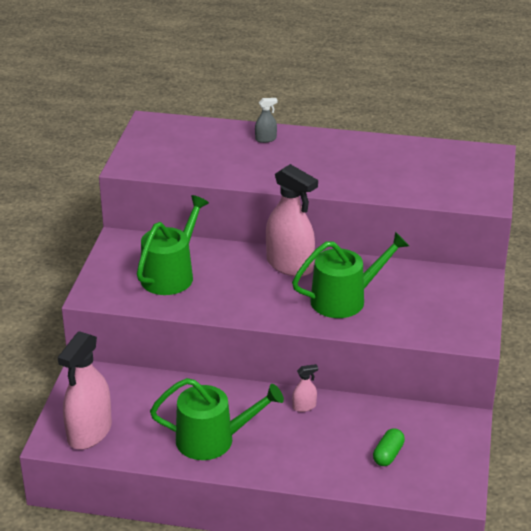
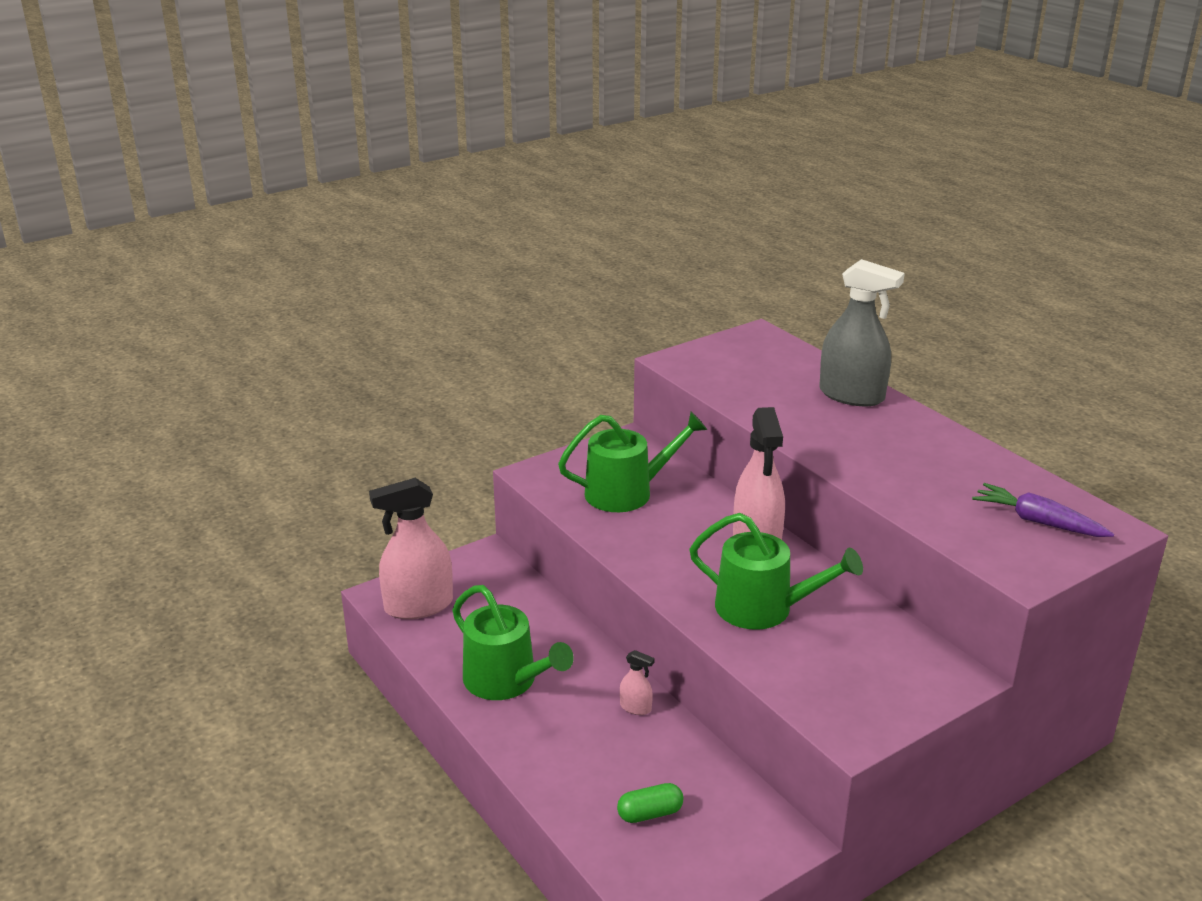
camera: 45 degrees right, 5 degrees down
grey spray bottle [255,98,278,143] -> grey spray bottle [819,259,905,406], size x2.33
none -> purple carrot [972,483,1114,537]

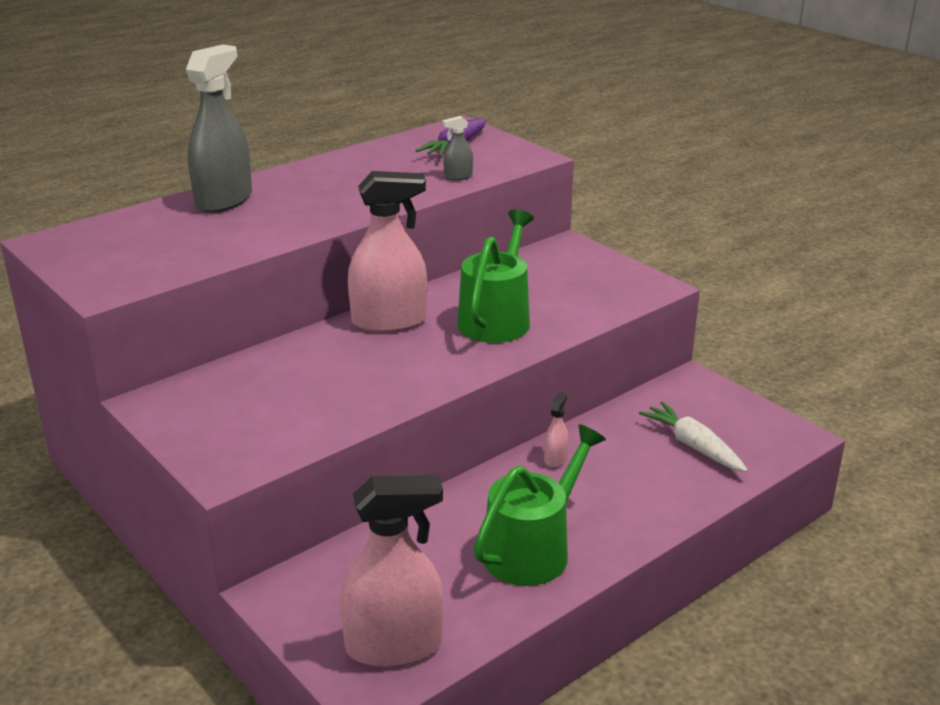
camera: 95 degrees left, 0 degrees up
pink spray bottle [369,478,453,619] -> pink spray bottle turned 75 degrees counterclockwise [340,475,443,667]
green watering can [558,412,707,512] -> none
green capsule [617,783,684,823] -> white carrot [639,402,748,472]
none -> grey spray bottle [442,116,473,180]

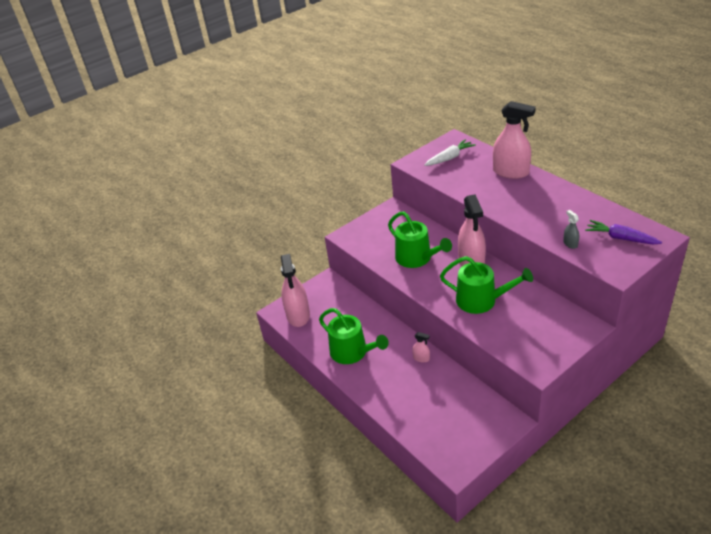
camera: 95 degrees right, 10 degrees up
grey spray bottle [186,44,252,213] -> pink spray bottle [493,101,536,179]
white carrot [639,402,748,472] -> white carrot moved to [424,139,476,166]
none -> green watering can [388,211,452,268]

